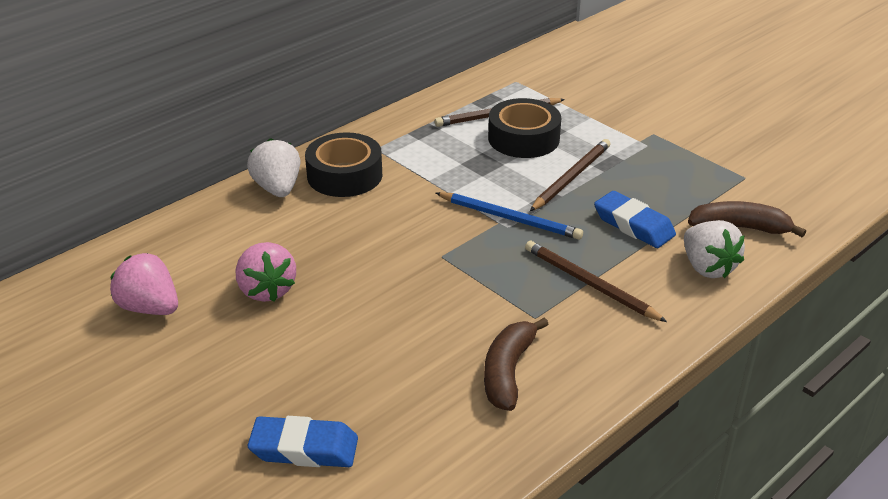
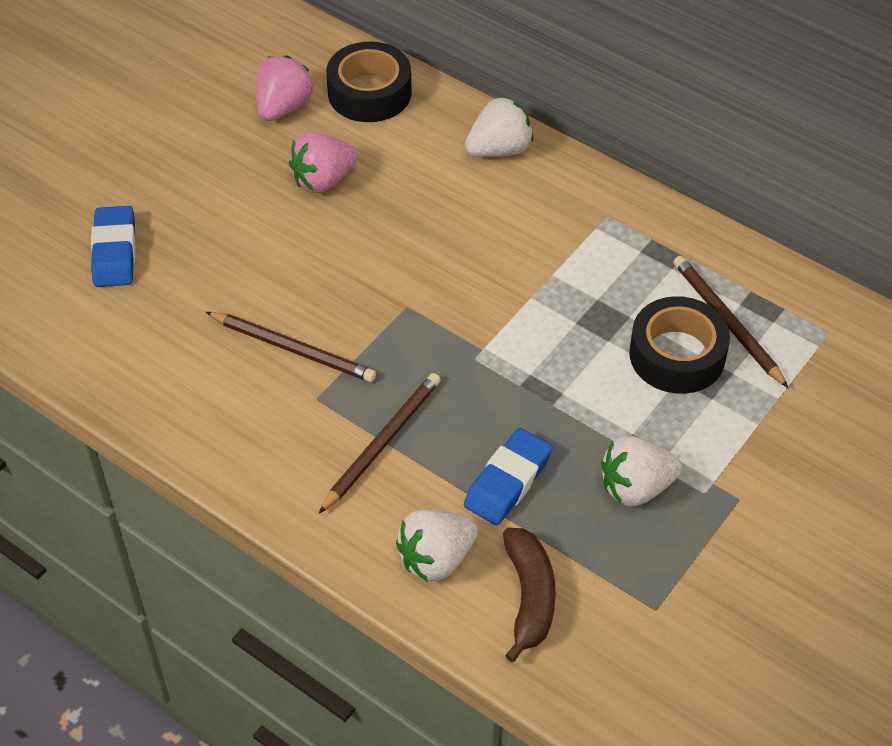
camera: 80 degrees right, 15 degrees up
black tape [305,132,382,197] -> black tape moved to [326,42,412,122]
blue pencil [436,192,583,240] -> none
brown banana [484,318,549,411] -> none
brown pencil [530,139,611,211] -> brown pencil moved to [206,312,376,382]
none -> white strawberry [601,435,682,507]

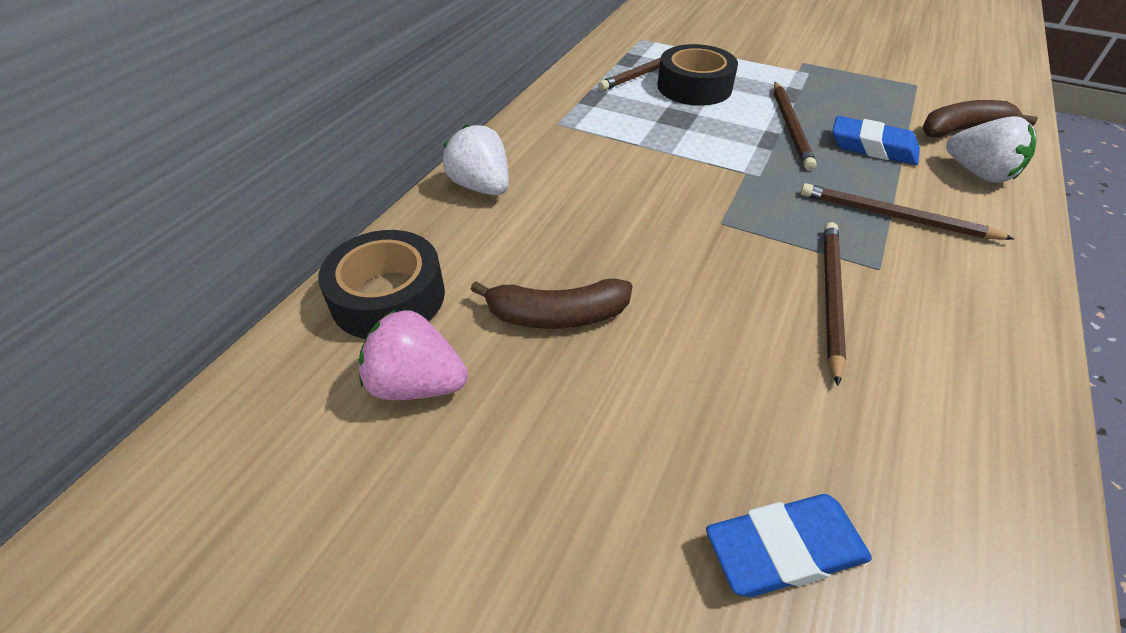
camera: 100 degrees left, 5 degrees down
pink strawberry [289,132,358,193] -> brown banana [471,278,633,329]
white strawberry [601,435,682,507] -> none
none -> brown pencil [774,82,817,171]

